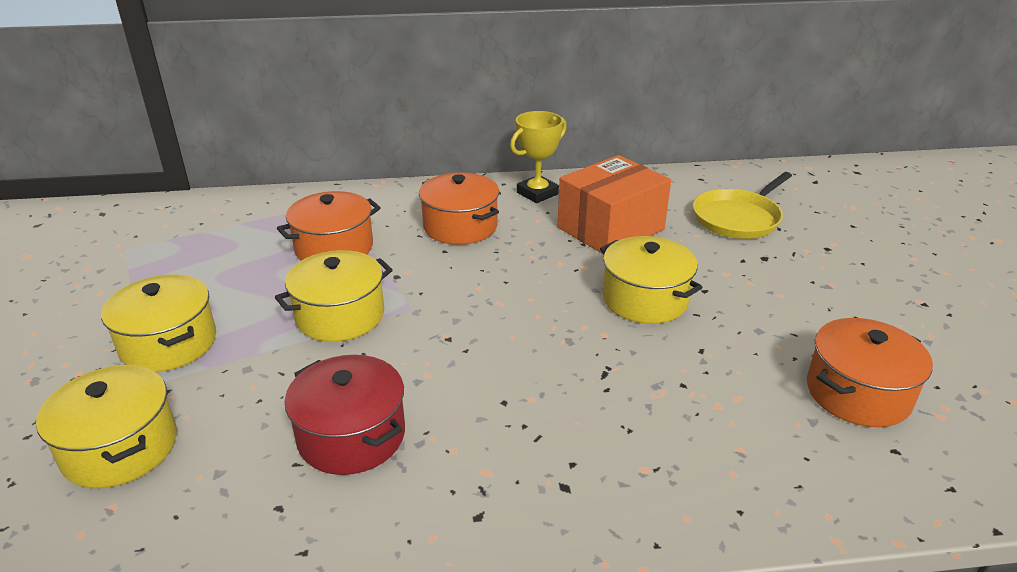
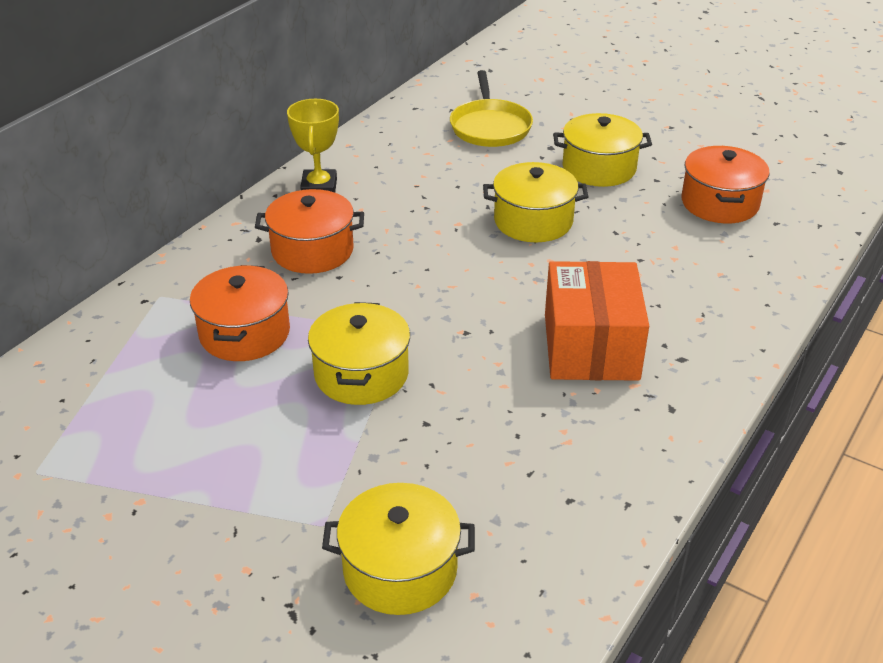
camera: 50 degrees left, 5 degrees up
yellow pot [101,275,216,372] -> yellow pot moved to [553,113,652,187]
red pot [285,355,405,475] -> none
orange box [558,155,671,255] -> orange box moved to [545,261,649,381]

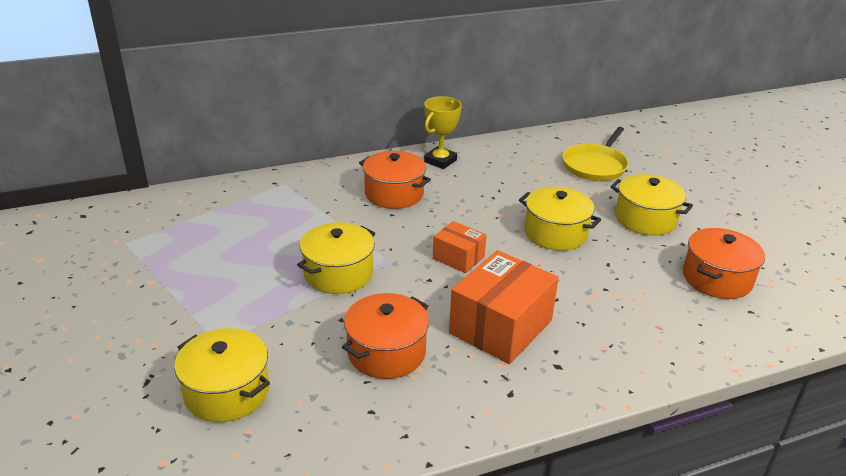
camera: 35 degrees right, 5 degrees down
orange pot [190,265,290,361] -> orange pot moved to [342,293,429,379]
none -> orange box [433,221,486,273]

